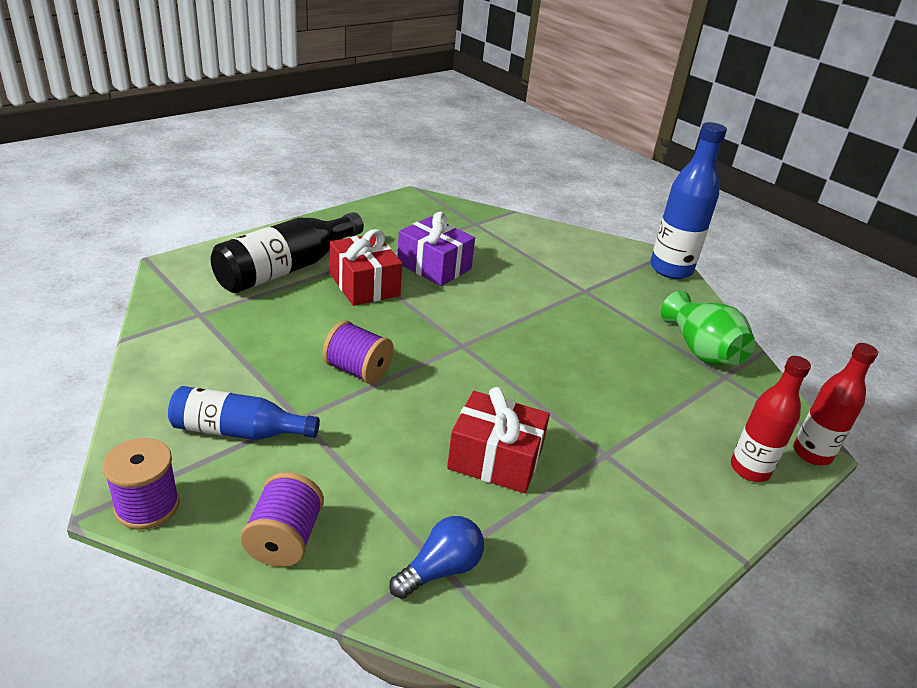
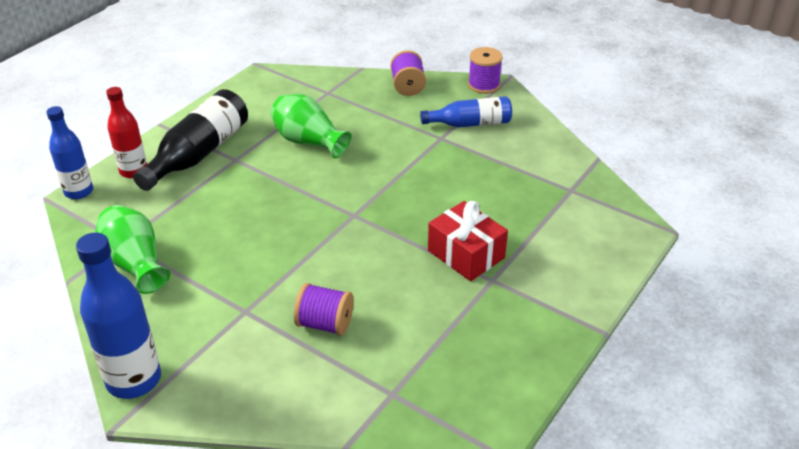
camera: 170 degrees right, 5 degrees up
black bottle [211,212,364,293] -> black bottle moved to [133,89,248,191]
purple spool [323,320,394,384] -> purple spool moved to [294,283,354,336]
blue light bulb [389,516,484,599] -> none
purple gift [397,212,475,286] -> none
red gift [447,387,550,493] -> green vase [271,94,351,158]
red bottle [793,343,878,465] -> blue bottle [46,106,93,199]

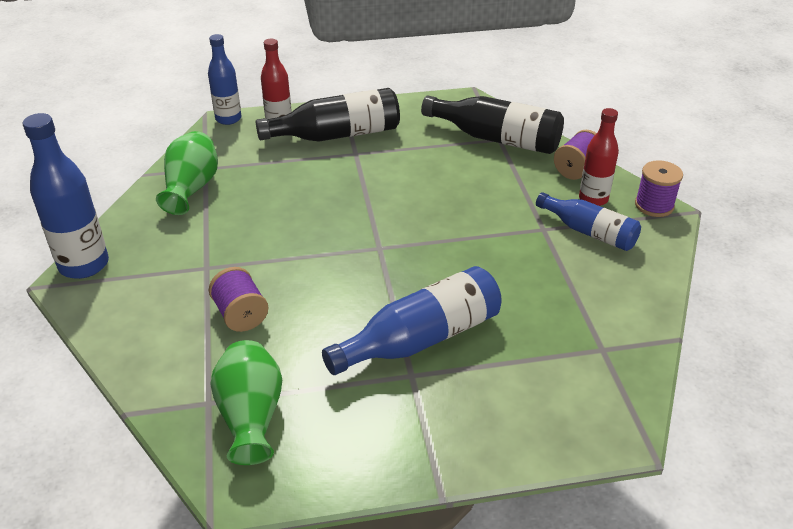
camera: 45 degrees right, 0 degrees up
green vase [271,94,351,158] -> green vase moved to [210,340,282,465]
red gift [428,201,508,281] -> blue bottle [322,266,502,375]
none -> black bottle [421,96,564,154]
none -> red bottle [579,108,619,206]

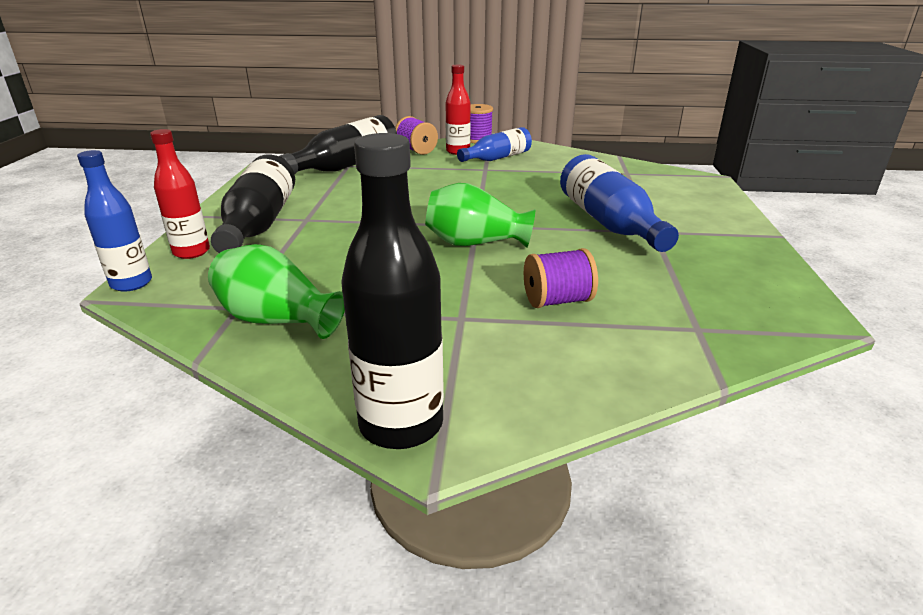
camera: 75 degrees left, 10 degrees down
blue bottle [23,113,109,279] -> black bottle [341,133,444,449]
green vase [210,340,282,465] -> green vase moved to [425,183,535,248]

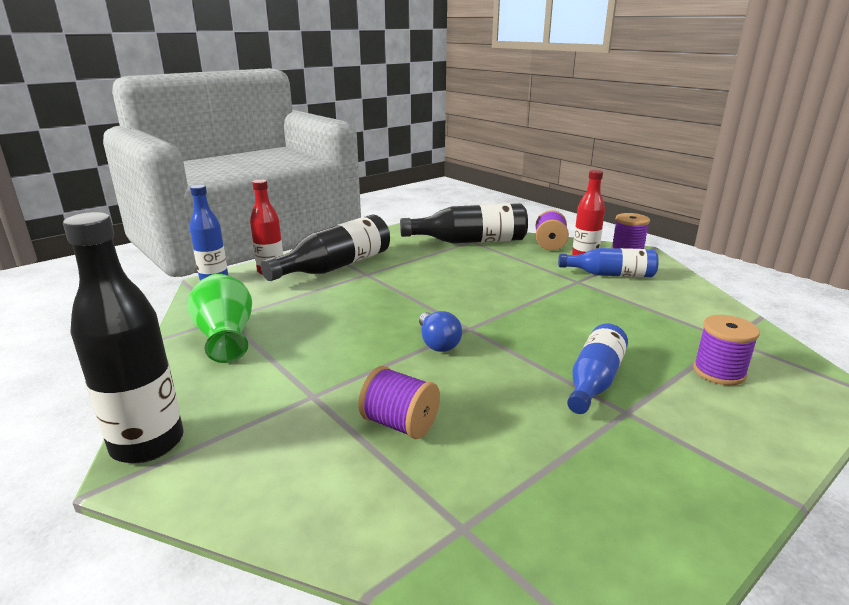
camera: 45 degrees right, 5 degrees down
green vase [425,183,535,248] -> blue light bulb [419,311,462,352]
blue bottle [560,154,679,252] -> blue bottle [567,324,628,414], size x0.65
none -> purple spool [693,315,760,385]

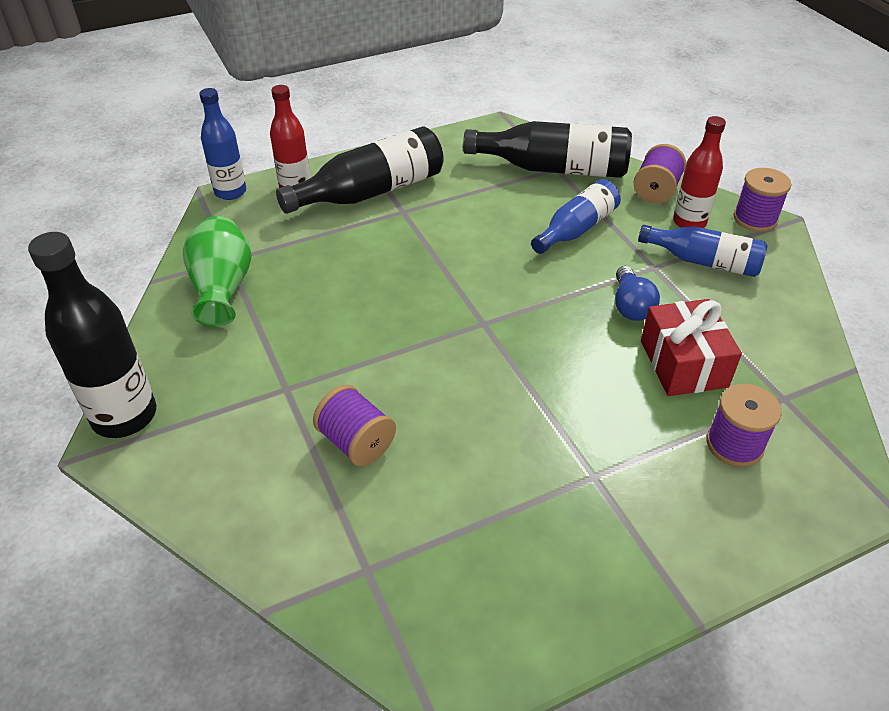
camera: 15 degrees right, 20 degrees up
blue light bulb [419,311,462,352] -> blue light bulb moved to [615,266,660,321]
blue bottle [567,324,628,414] -> blue bottle moved to [531,179,621,254]
none -> red gift [641,299,742,396]

